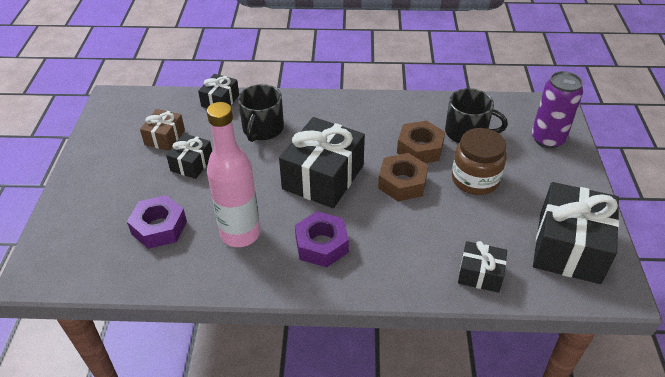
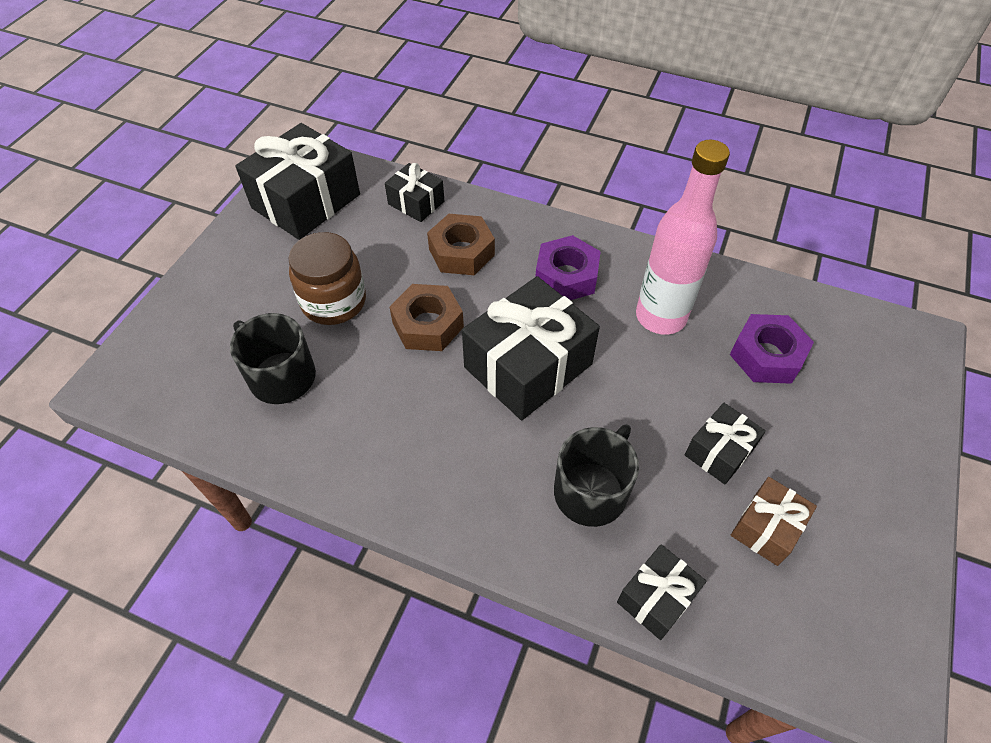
camera: 160 degrees left, 10 degrees up
brown nut [397,120,445,163] -> brown nut moved to [427,214,495,275]
purple can [532,71,583,148] -> none

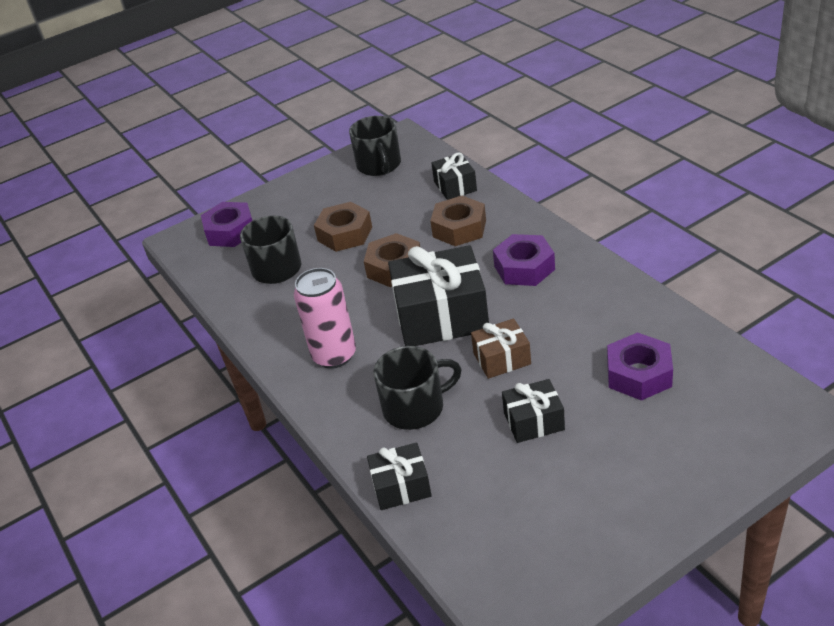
camera: 40 degrees right, 15 degrees down
black gift [235,123,360,240] -> black mug [349,116,401,176]
brown jar [289,232,366,325] -> brown nut [314,202,372,252]
pink bottle [636,140,730,334] -> none
brown gift [731,477,817,566] -> brown gift moved to [471,318,531,379]
none -> purple nut [201,202,253,247]
none -> pink can [294,268,356,369]

